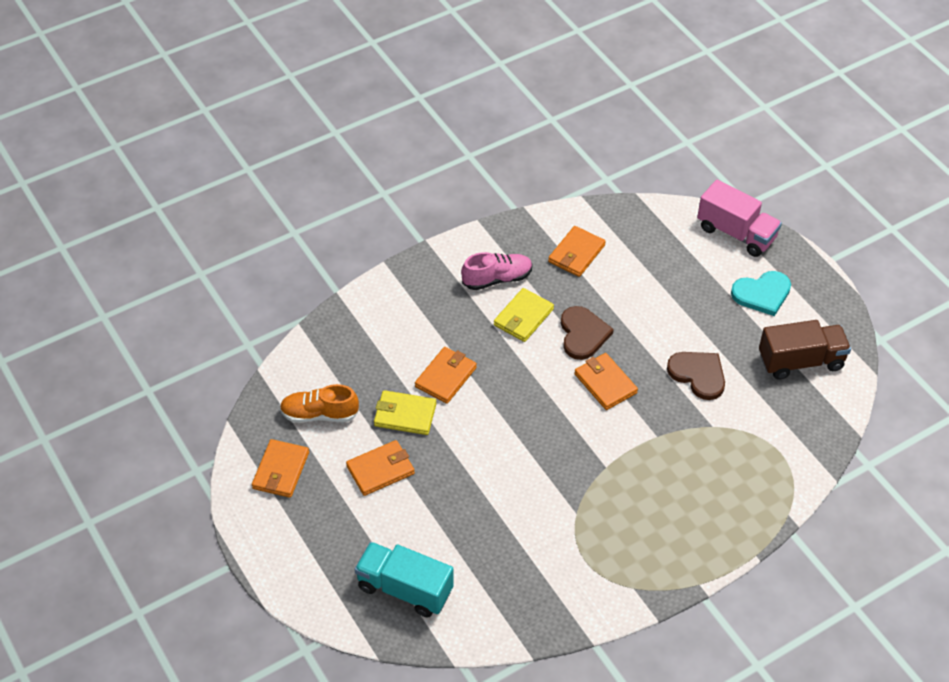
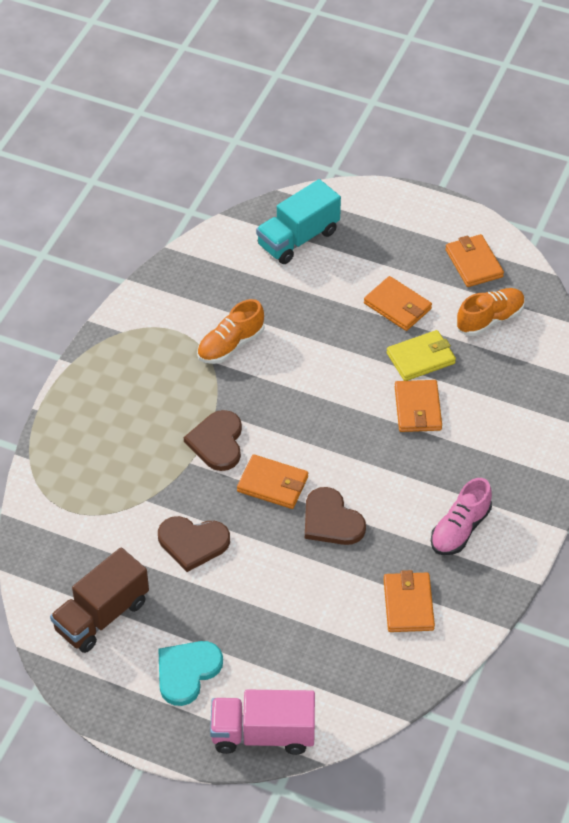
camera: 145 degrees right, 0 degrees up
orange wallet [346,440,415,496] -> orange wallet turned 75 degrees counterclockwise [364,276,432,331]
turquoise truck [355,542,454,617] -> turquoise truck turned 150 degrees clockwise [256,179,341,264]
yellow wallet [494,288,554,342] -> none
none -> brown heart [184,410,242,471]
none -> orange shoe [197,299,265,364]

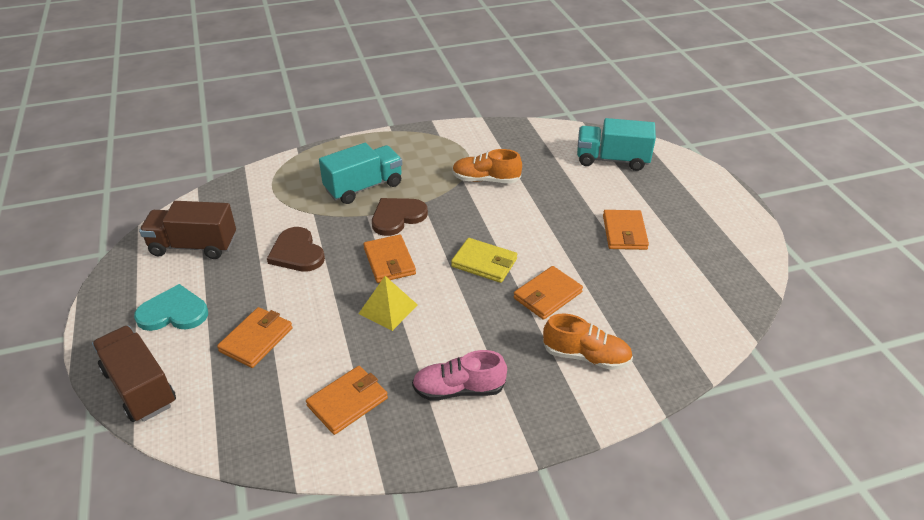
camera: 50 degrees right, 10 degrees down
pink truck [210,690,315,755] -> brown truck [92,325,176,422]
brown heart [305,487,366,545] -> yellow pyramid [358,276,418,331]
yellow wallet [387,330,456,381] -> yellow wallet moved to [451,238,517,283]
orange wallet [445,234,504,287] -> orange wallet moved to [217,307,293,368]
orange shoe [456,288,525,336] -> orange shoe moved to [543,314,633,370]
none -> turquoise truck [319,143,402,204]

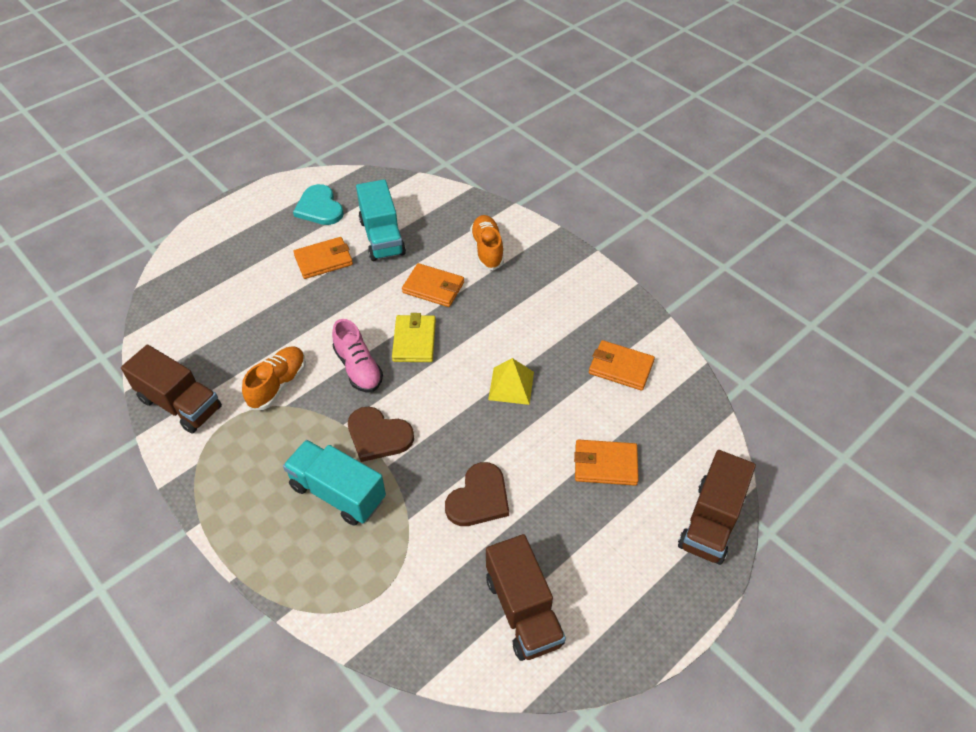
camera: 115 degrees left, 10 degrees up
turquoise heart [134,284,208,331] -> turquoise heart moved to [293,184,344,225]
orange wallet [363,235,416,283] -> none
pink shoe [412,350,507,401] -> pink shoe moved to [332,319,383,393]
orange shoe [452,149,522,184] -> orange shoe turned 135 degrees counterclockwise [242,346,306,410]
turquoise truck [577,118,656,171] -> turquoise truck moved to [356,179,406,261]
none -> brown truck [121,345,222,433]

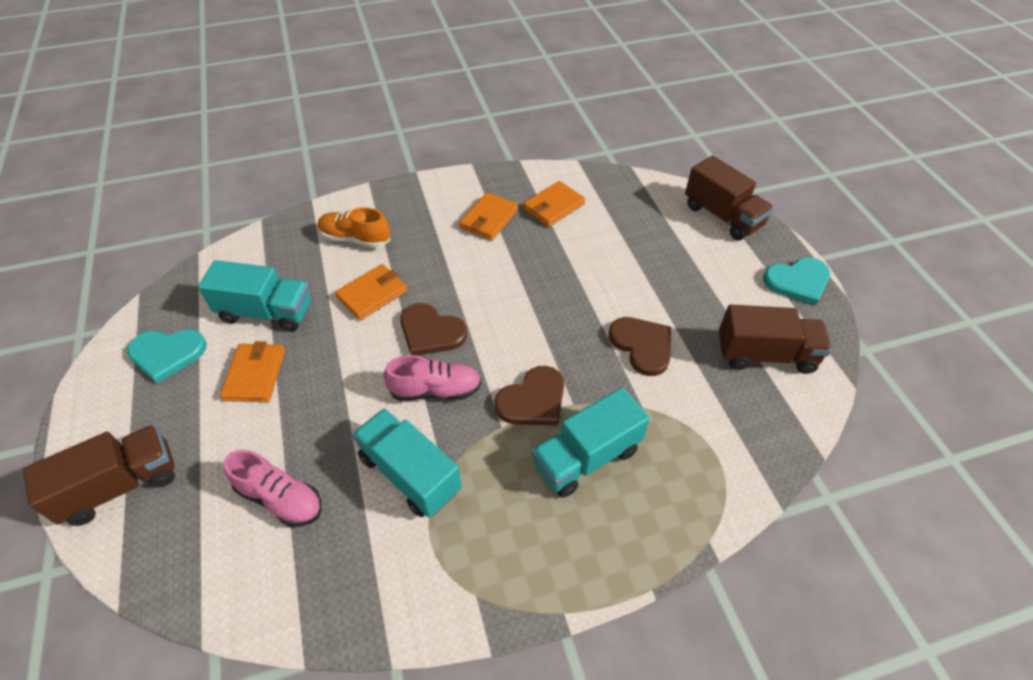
camera: 65 degrees left, 0 degrees up
brown truck [121,345,222,433] -> brown truck moved to [23,425,175,526]
orange shoe [242,346,306,410] -> turquoise truck [352,408,462,518]
yellow wallet [392,313,436,362] -> brown heart [400,303,467,356]
yellow pyramid [488,358,534,405] -> none
orange wallet [574,439,639,486] -> orange wallet moved to [459,193,518,241]
none -> pink shoe [224,450,322,527]
none -> turquoise heart [763,257,830,305]

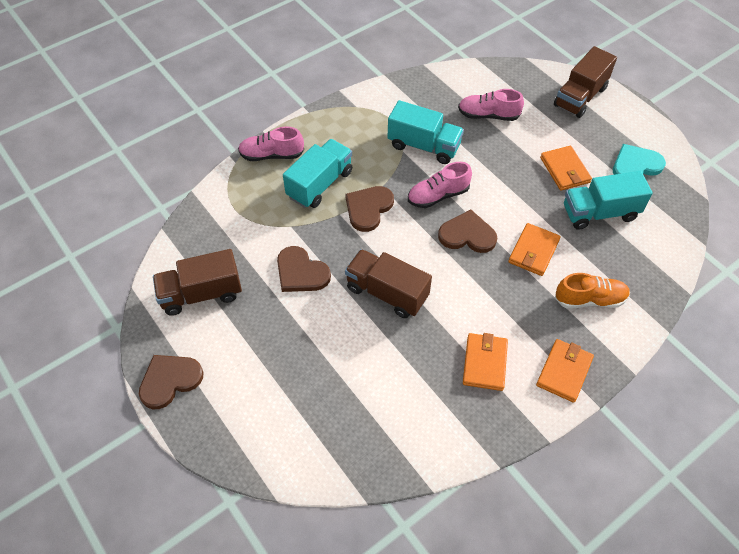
camera: 160 degrees right, 5 degrees up
orange wallet [523,181,585,227] -> orange wallet moved to [536,339,594,403]
brown truck [685,156,774,240] -> brown truck moved to [345,249,432,318]
turquoise heart [763,257,830,305] -> brown heart [139,355,203,409]
none -> pink shoe [238,127,304,161]

